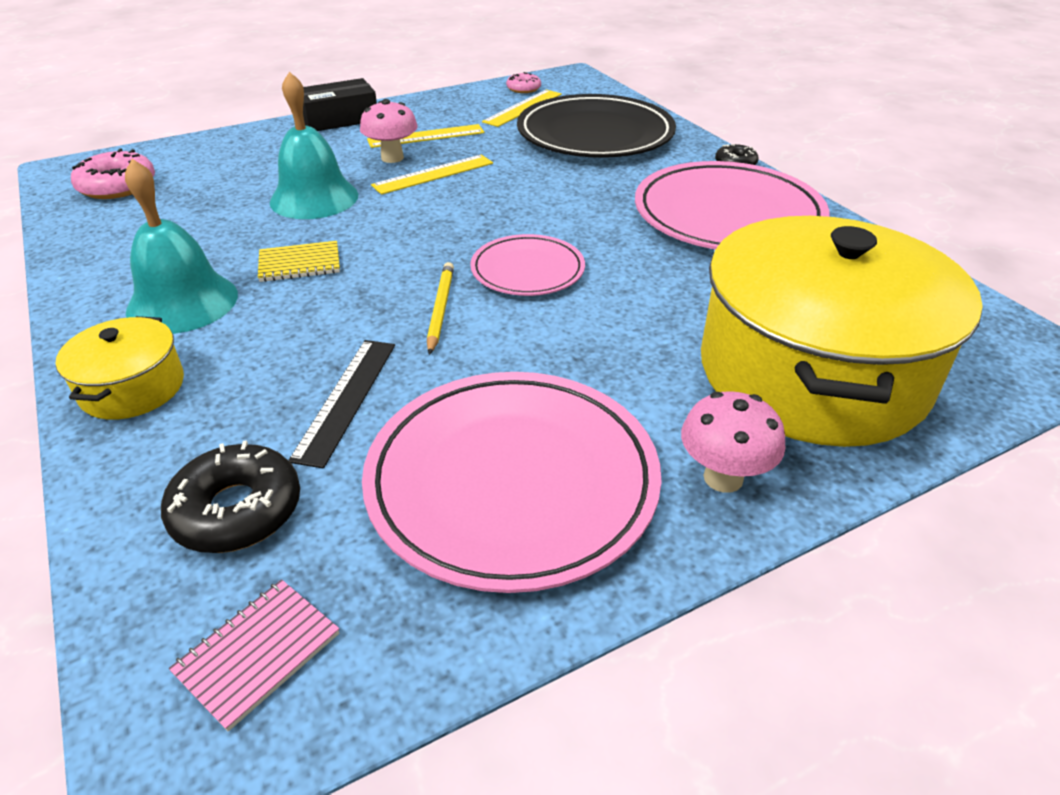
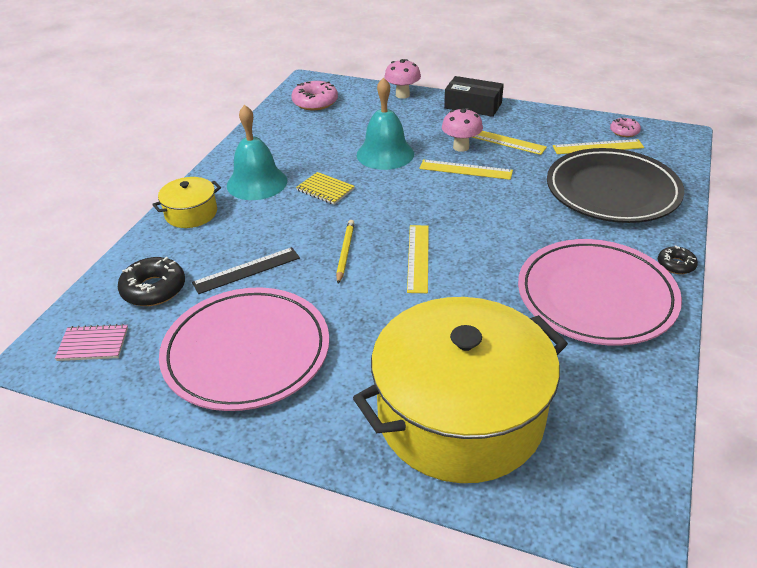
camera: 50 degrees right, 0 degrees up
yellow pencil [427,262,454,355] -> yellow pencil turned 45 degrees counterclockwise [336,220,355,284]
pink plate [470,234,585,296] -> yellow ruler [407,225,429,293]
pink mushroom [681,391,785,493] -> pink mushroom moved to [384,59,421,99]

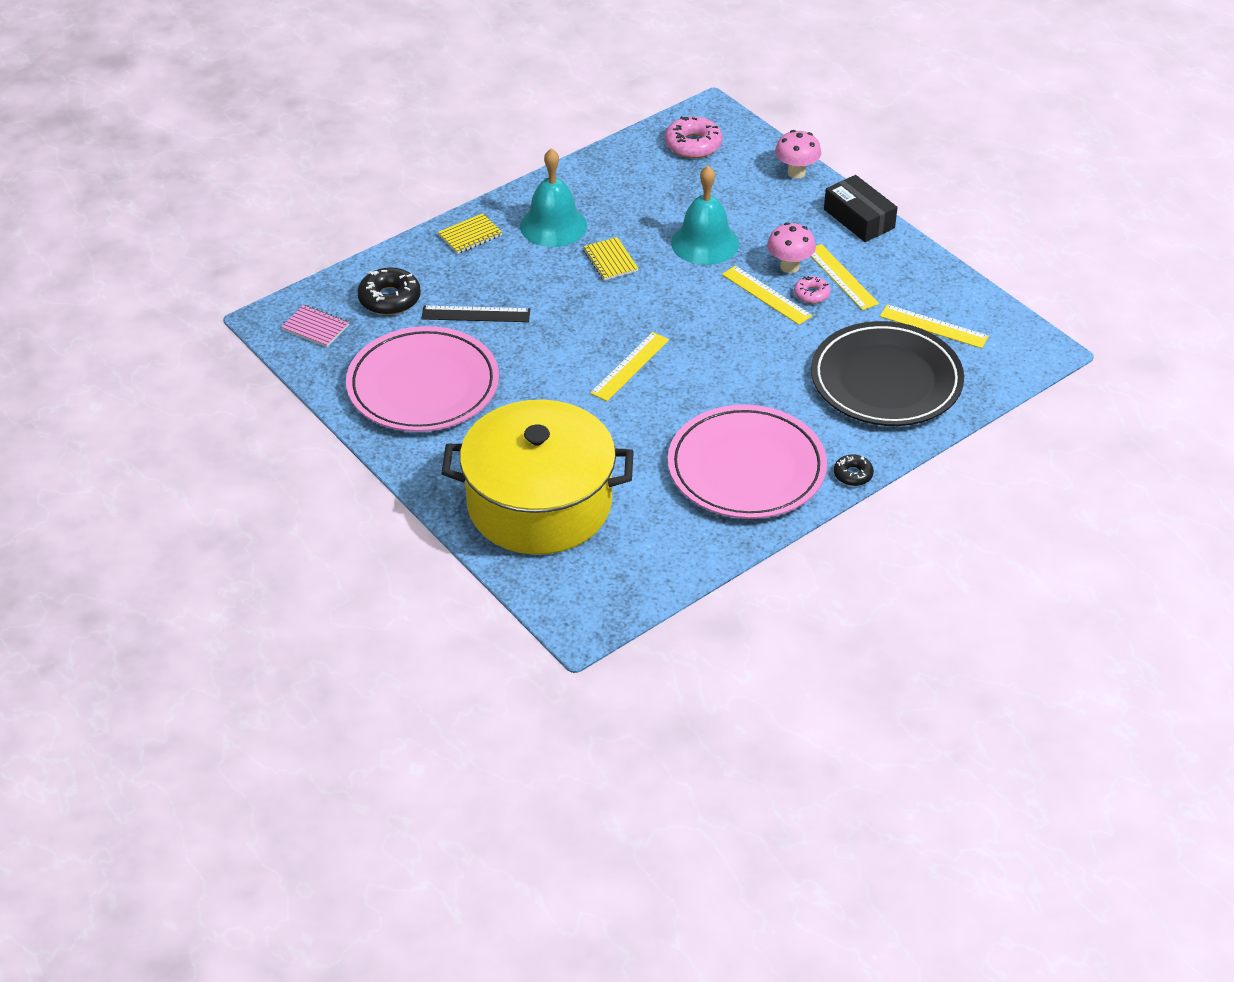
camera: 30 degrees right, 5 degrees up
yellow pot [152,177,221,228] -> yellow notebook [438,213,502,254]
yellow pencil [336,220,355,284] -> none
pink donut [610,118,641,137] -> pink donut moved to [794,276,831,304]

